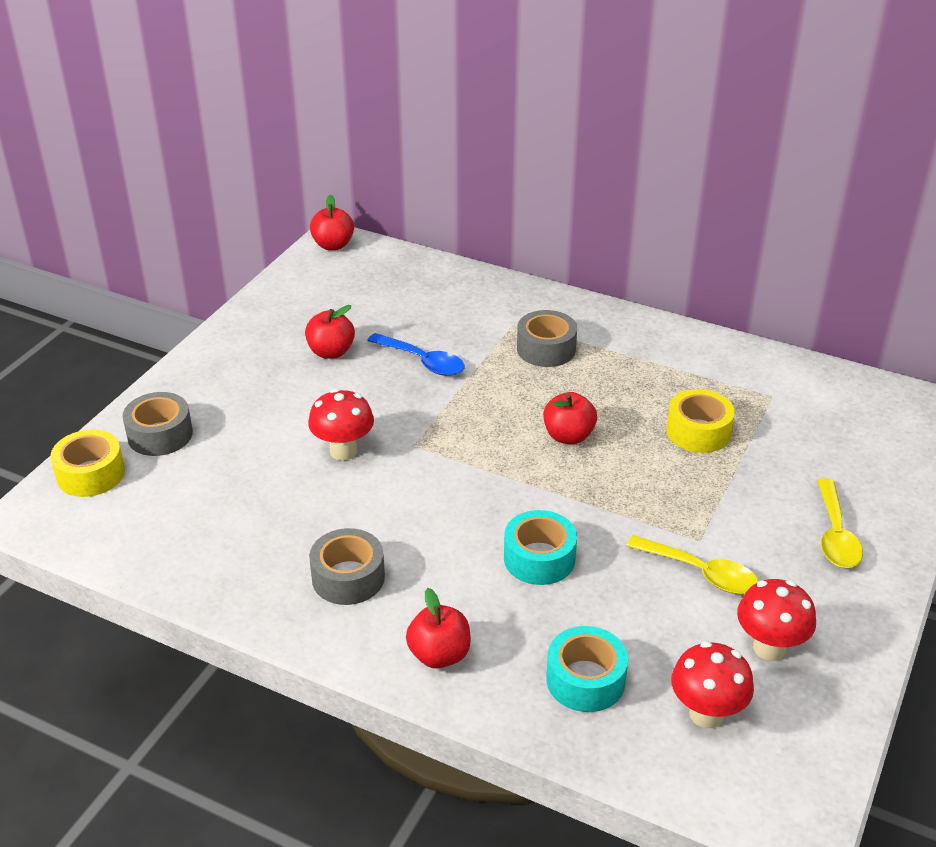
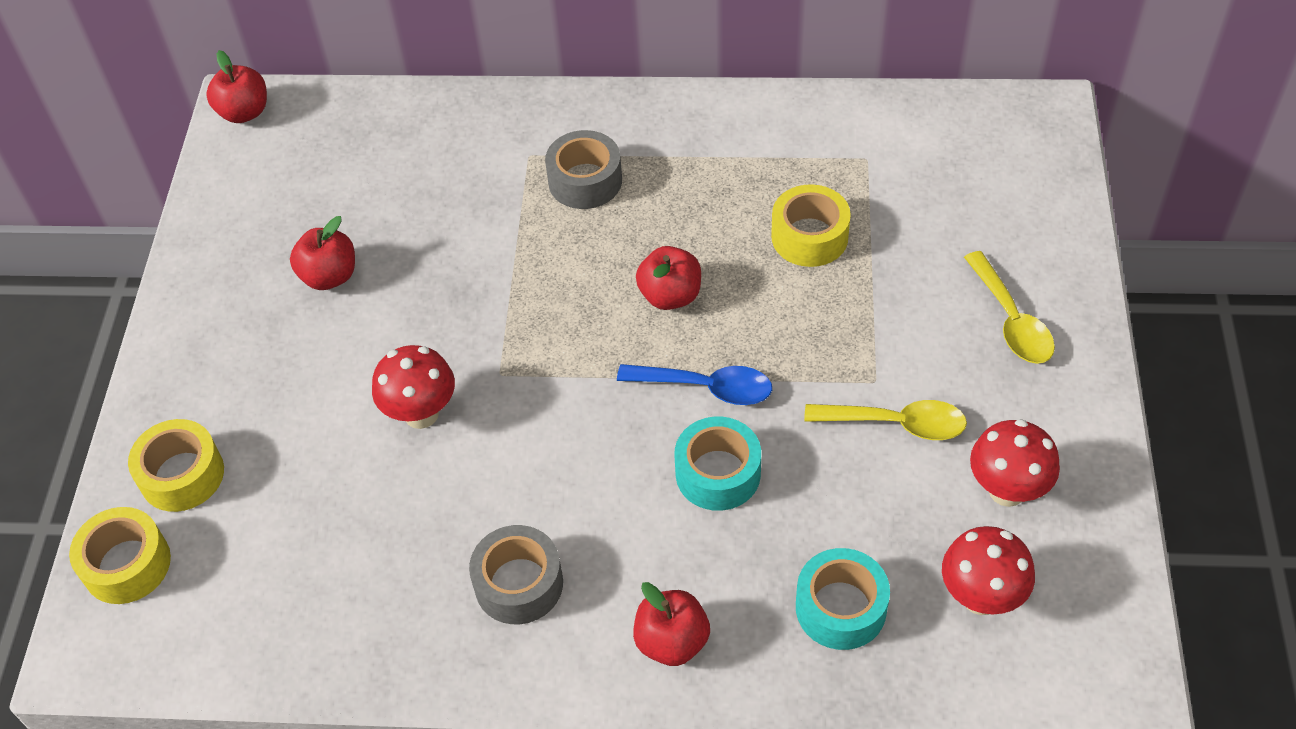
camera: 20 degrees left, 15 degrees up
grey tape [122,392,193,456] -> yellow tape [128,419,224,512]
blue spoon [367,333,465,376] -> blue spoon moved to [617,364,772,405]

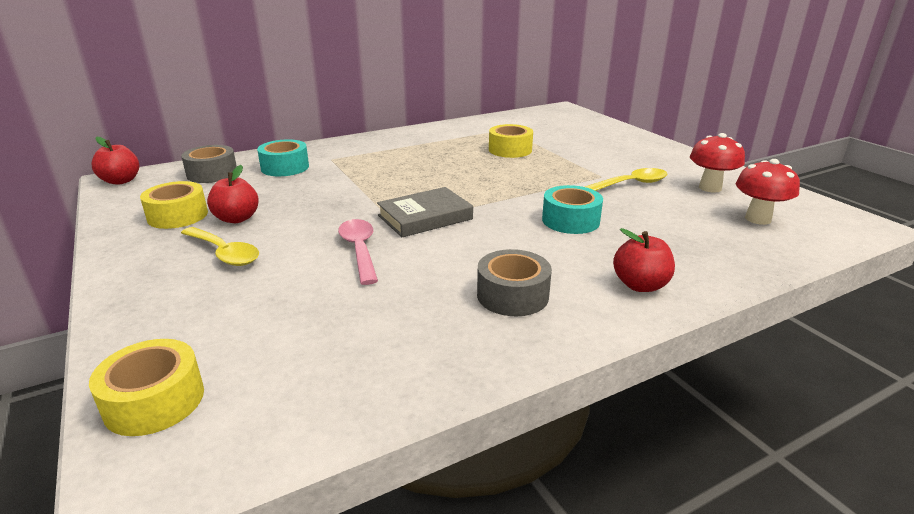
camera: 35 degrees left, 25 degrees down
yellow tape [128,419,224,512] -> yellow tape moved to [140,181,208,229]
red mushroom [372,345,455,429] -> pink spoon [338,219,378,285]
grey tape [545,130,622,209] -> grey tape moved to [181,145,237,183]
blue spoon [617,364,772,405] -> none
red apple [636,246,701,310] -> none
turquoise tape [796,548,890,650] -> turquoise tape moved to [257,139,309,176]
yellow spoon [964,251,1055,364] -> yellow spoon moved to [181,227,259,266]
none -> grey book [377,187,473,237]

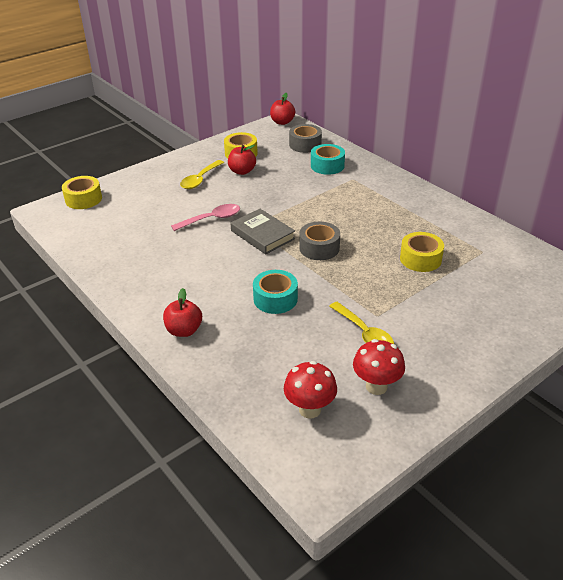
camera: 80 degrees right, 10 degrees up
grey tape [477,249,552,316] -> grey tape moved to [299,222,340,260]

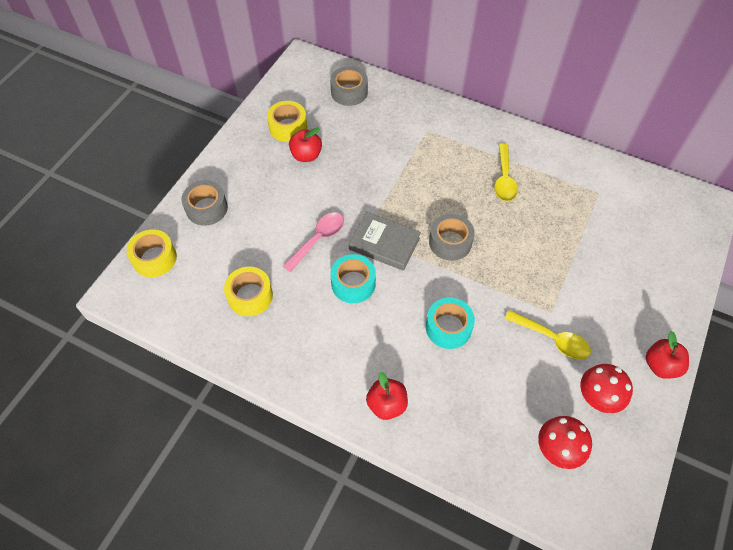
camera: 25 degrees left, 20 degrees up
yellow spoon [180,160,224,189] -> yellow spoon moved to [494,143,518,201]
red apple [270,93,295,125] -> red apple moved to [646,331,689,379]
turquoise tape [311,144,345,175] -> turquoise tape moved to [330,254,376,303]
yellow tape [400,232,444,272] -> yellow tape moved to [224,267,273,316]
none -> grey tape [181,180,228,226]

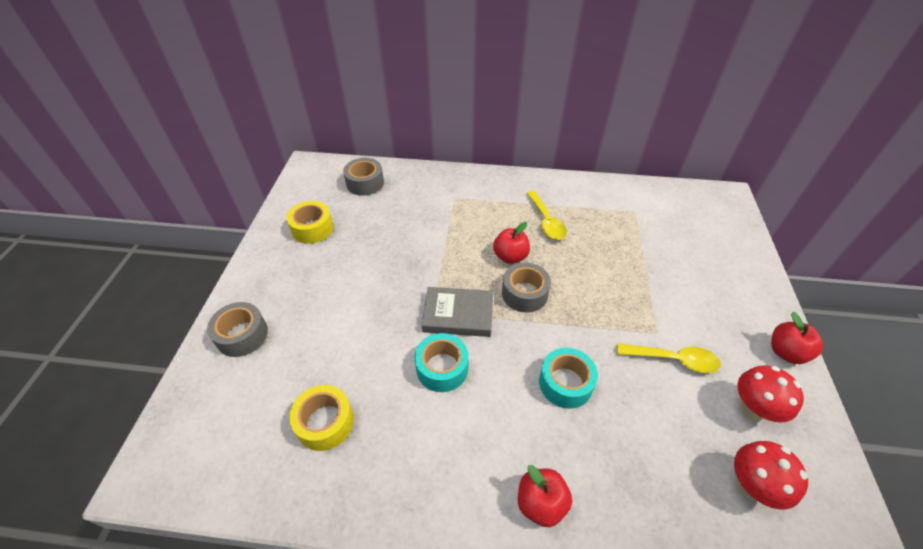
camera: 20 degrees left, 10 degrees down
yellow tape [126,229,177,277] -> none
pink spoon [283,212,344,272] -> none
red apple [289,127,322,162] -> red apple moved to [493,222,530,264]

